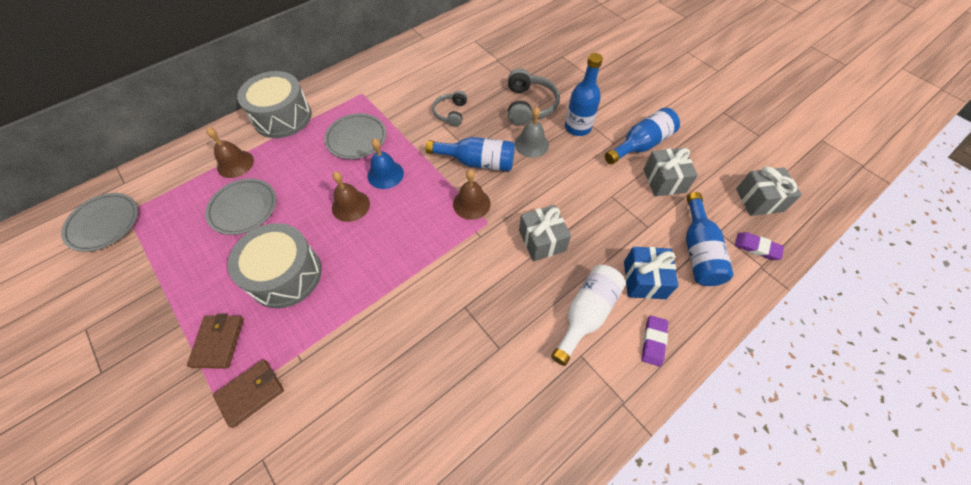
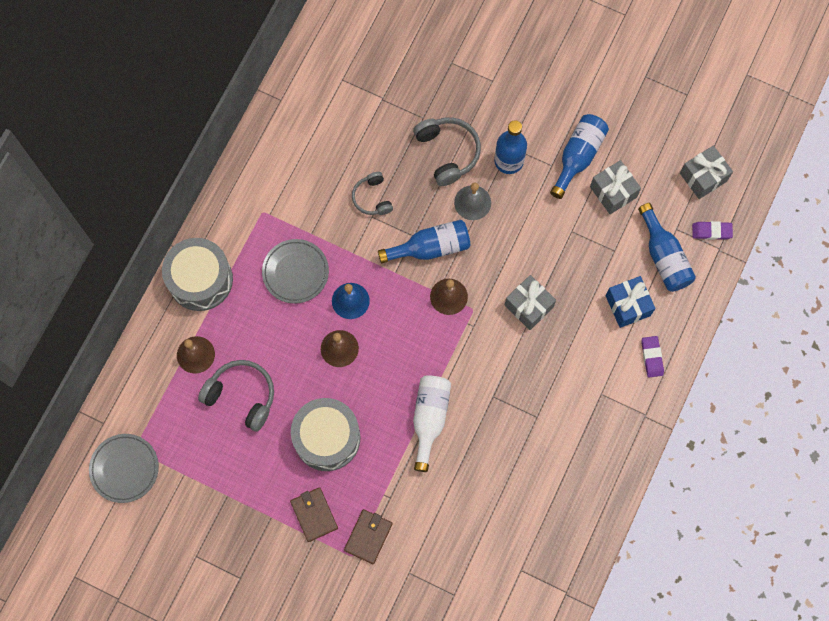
camera: 25 degrees left, 15 degrees up
grey plate [205,178,276,235] -> grey headphones [198,360,274,432]
white bottle [551,265,626,366] -> white bottle moved to [413,375,451,472]

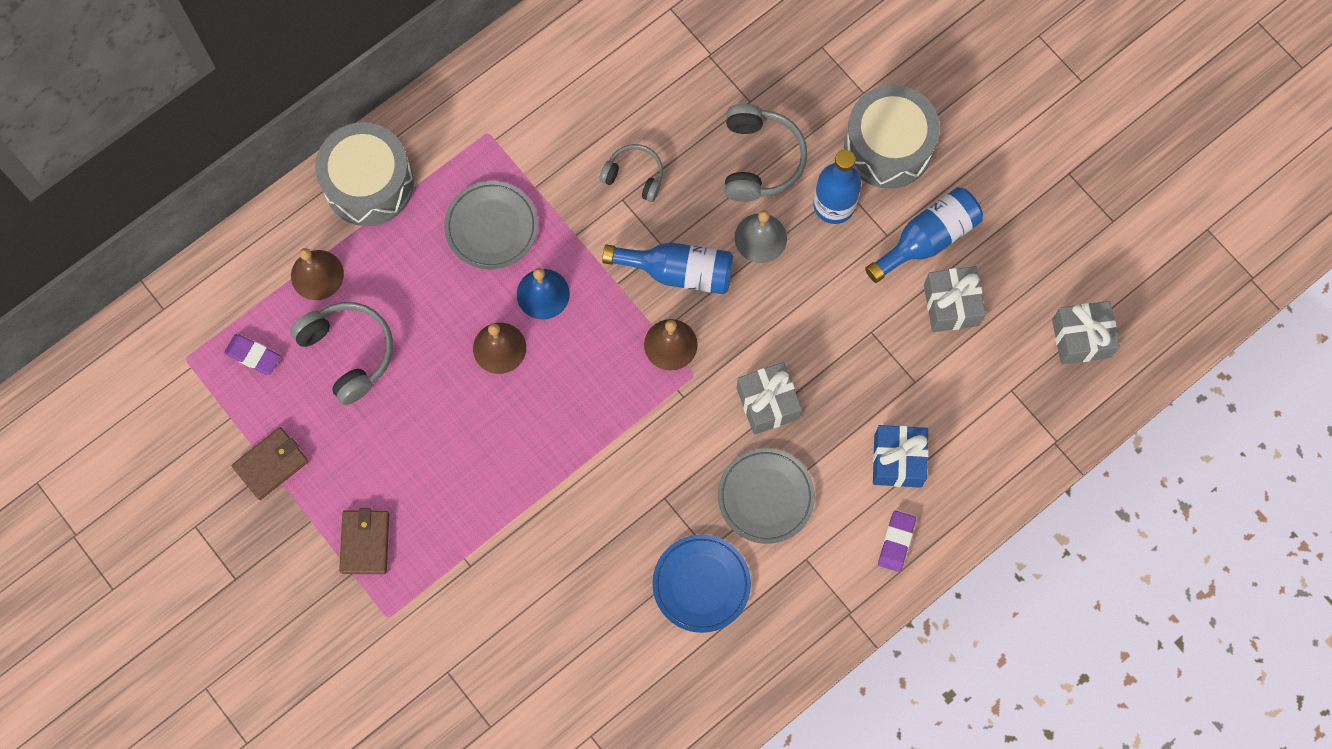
camera: 25 degrees right, 0 degrees up
grey plate [89,434,159,503] -> grey plate moved to [718,448,815,544]
grey drum [291,398,360,471] -> grey drum moved to [844,85,940,189]
brown wallet [344,509,392,564] -> brown wallet moved to [232,427,309,500]
grey headphones [352,172,393,215] -> grey headphones turned 105 degrees clockwise [600,144,663,202]
white bottle [413,375,451,472] -> none
blue bottle [638,203,696,292] -> none
purple eraser [692,221,733,240] -> purple eraser moved to [224,334,281,375]
none -> blue plate [652,535,751,633]

